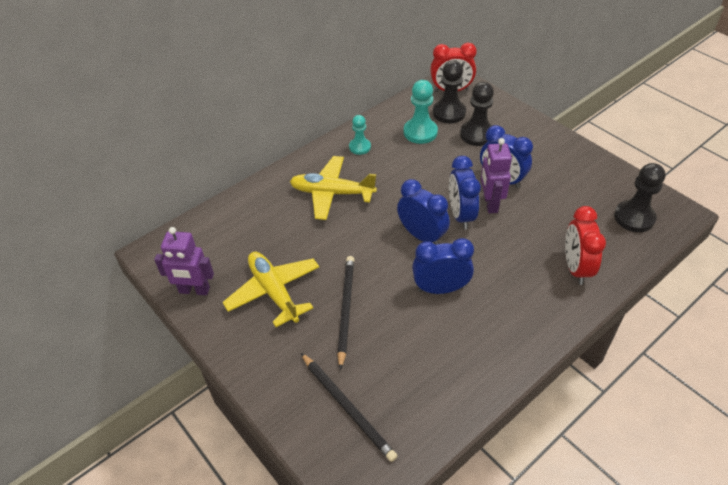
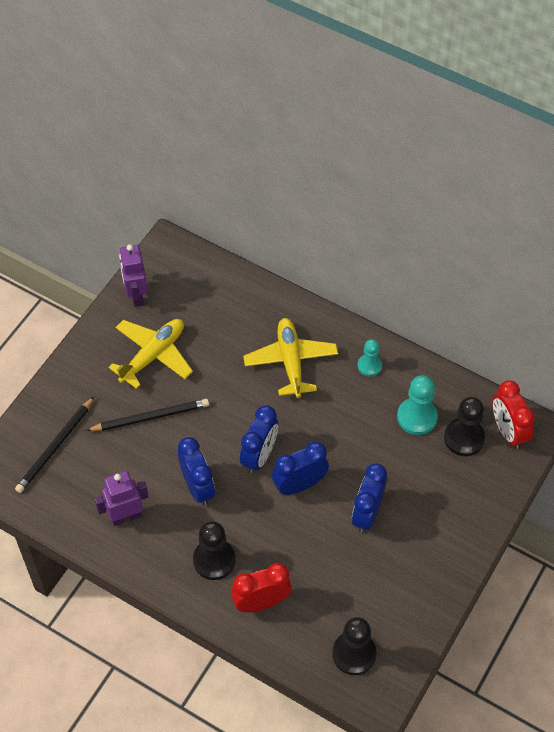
camera: 70 degrees right, 10 degrees up
black pawn [460,82,494,146] -> black pawn moved to [193,521,236,580]
purple robot [481,138,512,213] -> purple robot moved to [94,471,148,526]

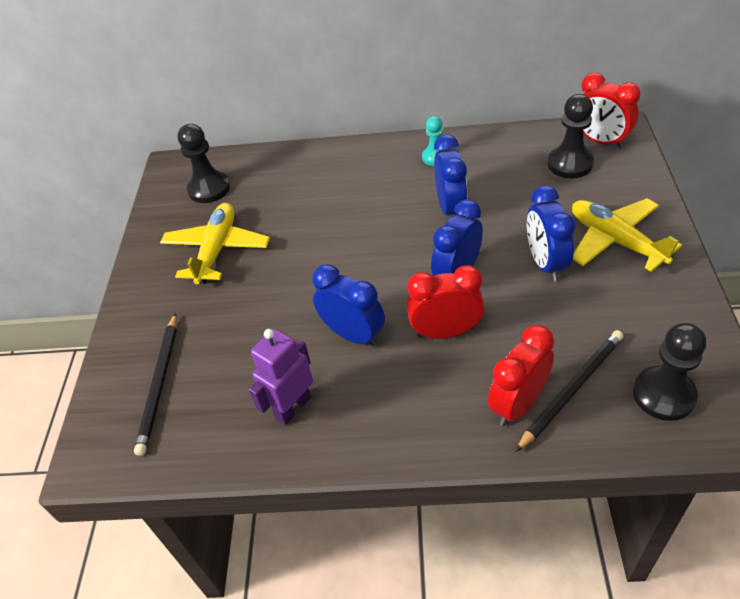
camera: 25 degrees left, 10 degrees down
black pencil [86,399,209,431] -> black pencil moved to [516,330,623,452]
purple robot [119,245,148,307] -> none
black pawn [193,521,236,580] -> black pawn moved to [178,124,230,203]
blue clock [240,405,278,474] -> blue clock moved to [434,134,468,217]
yellow plane [243,318,338,398] -> yellow plane moved to [572,198,682,272]
turquoise pawn [397,375,438,435] -> none
none -> red clock [407,265,485,339]

